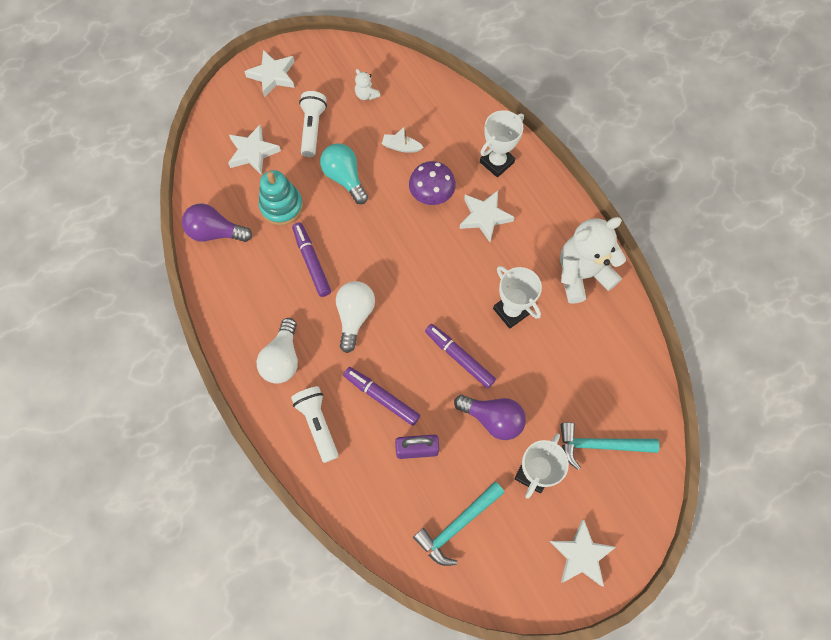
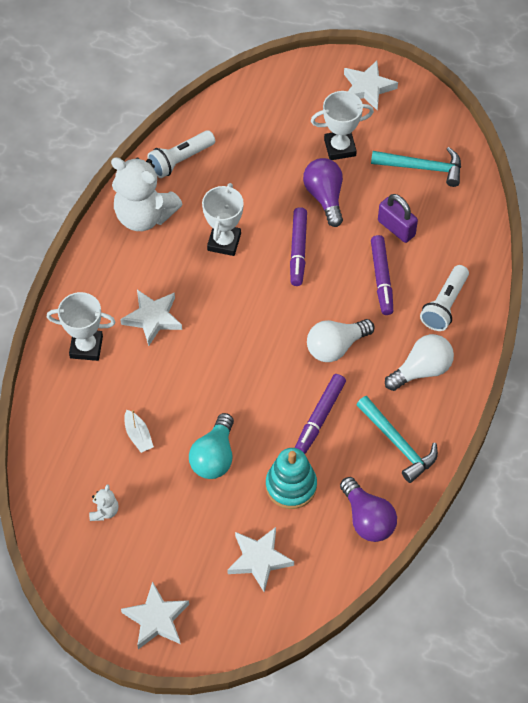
camera: 130 degrees left, 10 degrees down
white flashlight [299,91,327,157] -> white flashlight moved to [147,130,215,178]
purple mushroom [409,161,456,205] -> none
turquoise hammer [561,422,660,470] -> turquoise hammer moved to [356,396,438,483]

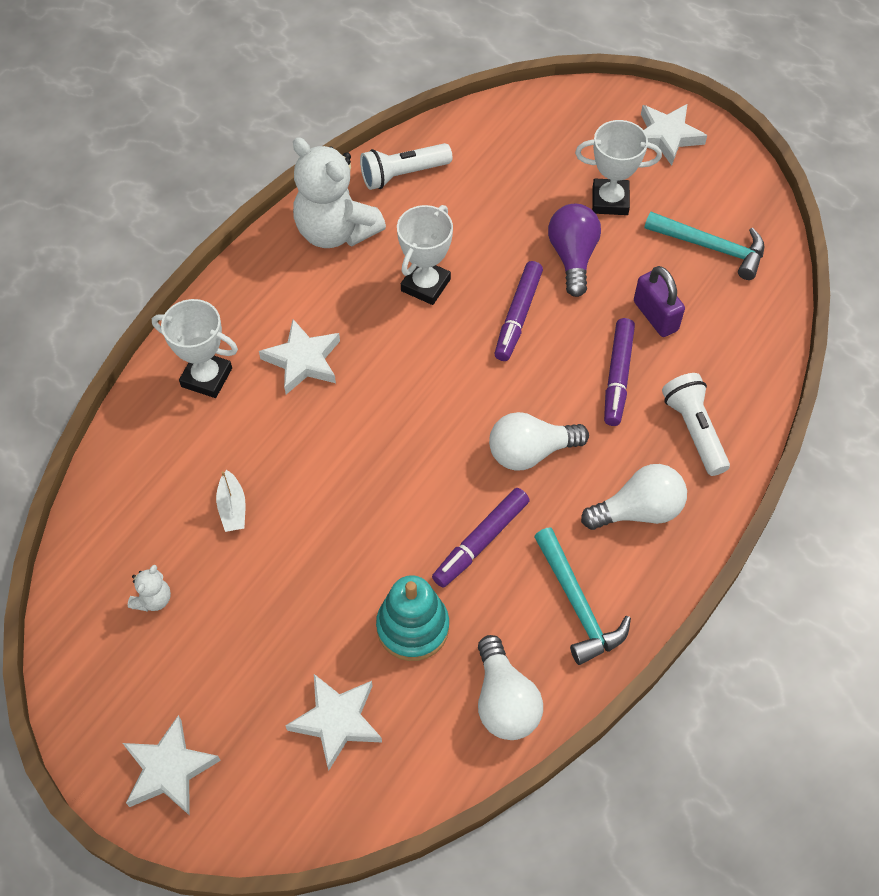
camera: 15 degrees right, 0 degrees up
turquoise light bulb [189,413,234,479] -> none
purple light bulb [340,477,397,542] -> white light bulb [478,635,543,740]
white flashlight [420,265,469,331] -> white flashlight turned 120 degrees clockwise [662,373,730,476]

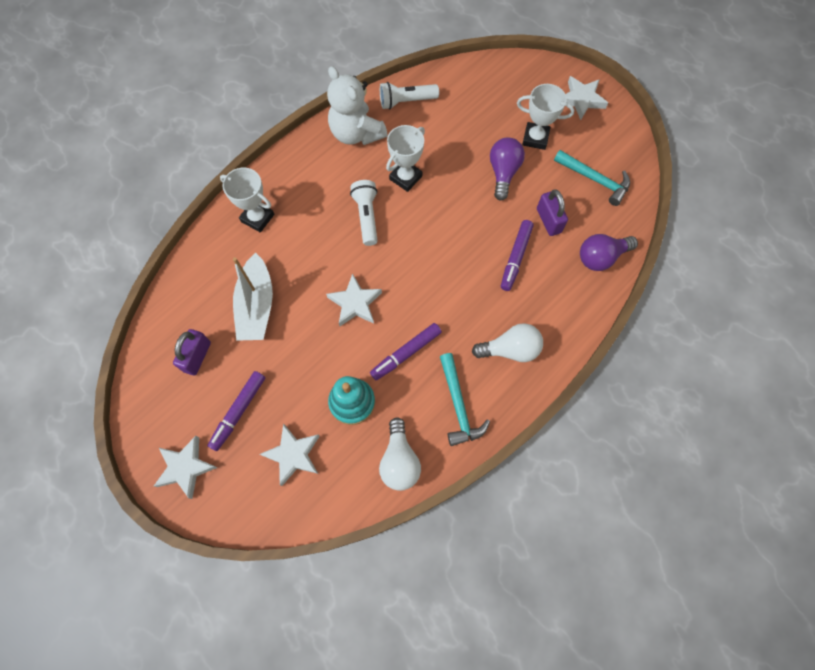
camera: 10 degrees right, 10 degrees up
white teddy bear [128,565,171,612] -> purple padlock [173,329,211,375]
white boat [216,470,245,532] -> white boat [233,253,273,341], size x2.15
white star [259,319,340,394] -> white star moved to [326,274,382,326]
white light bulb [489,412,589,471] -> none
purple marker [494,261,543,361] -> purple marker moved to [207,371,265,451]
white flashlight [662,373,730,476] -> white flashlight moved to [350,180,378,246]
none -> purple light bulb [580,234,638,271]

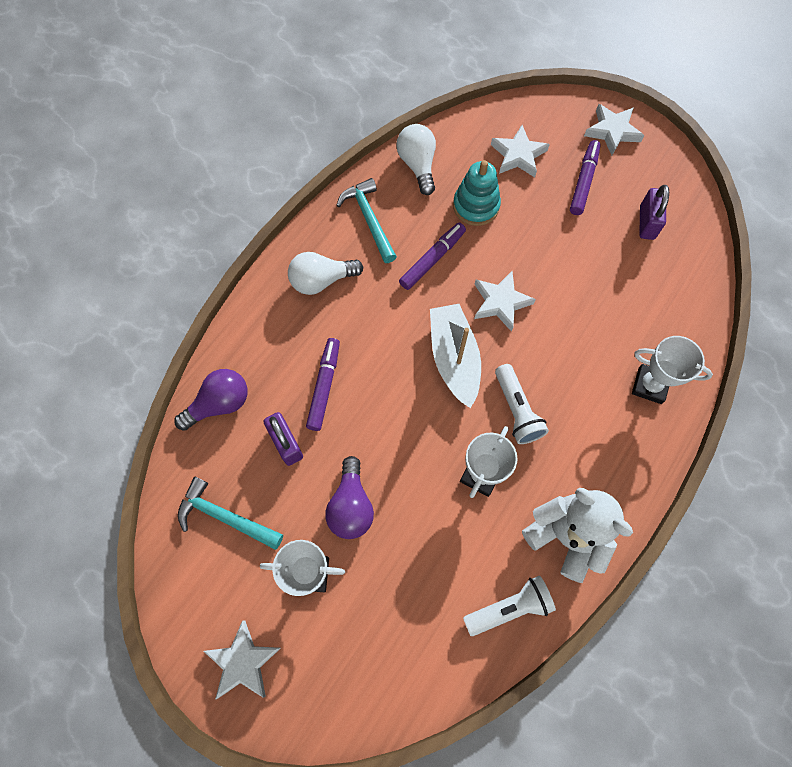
camera: 170 degrees right, 0 degrees up
white boat [233,253,273,341] -> white boat moved to [430,304,481,408]

